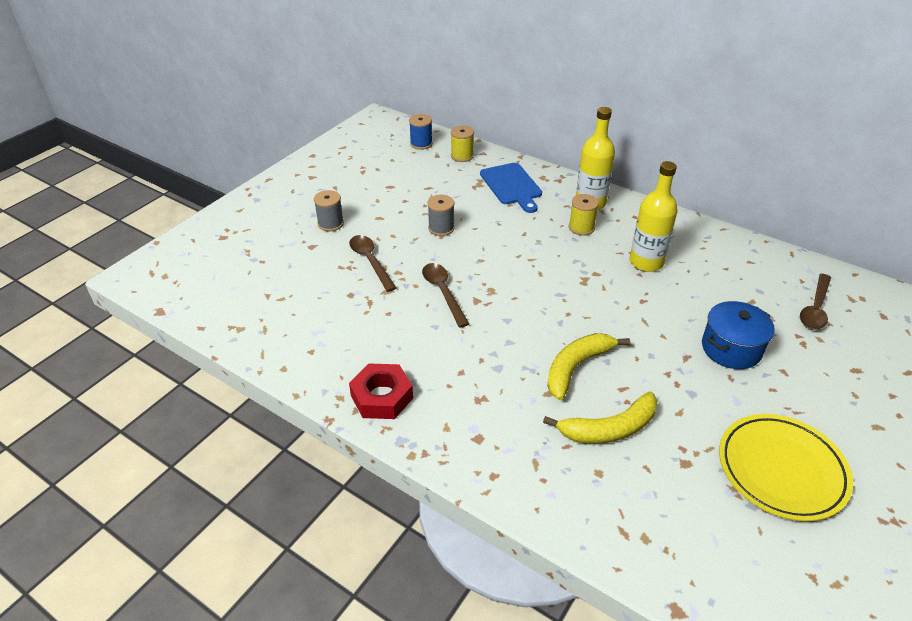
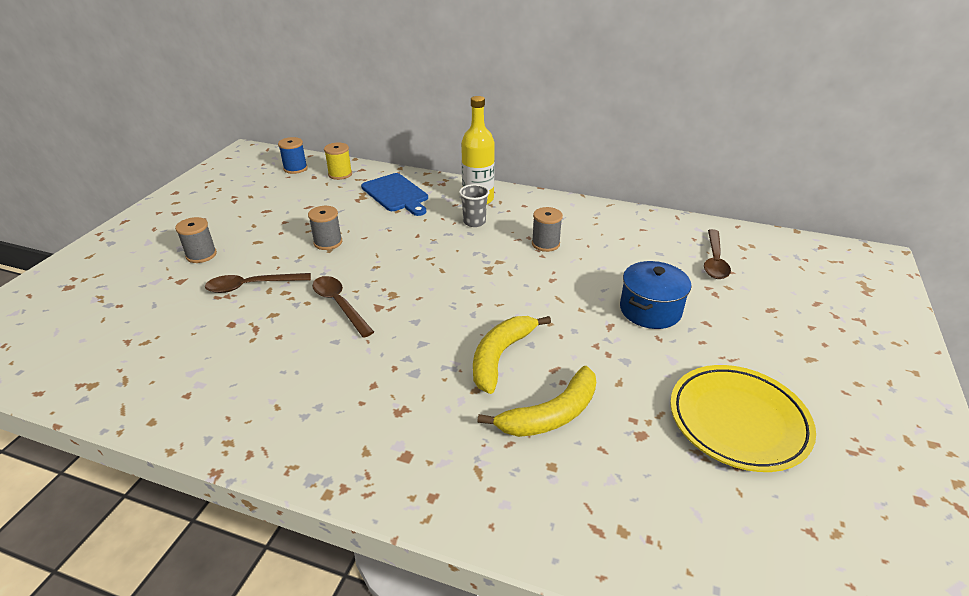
camera: 15 degrees left, 5 degrees down
brown spoon [349,235,397,292] -> brown spoon turned 60 degrees counterclockwise [205,273,311,293]
red nut [349,363,413,419] -> none
yellow spool [569,194,599,236] -> grey cup [459,184,490,227]
yellow bottle [630,161,678,272] -> grey spool [532,207,563,252]

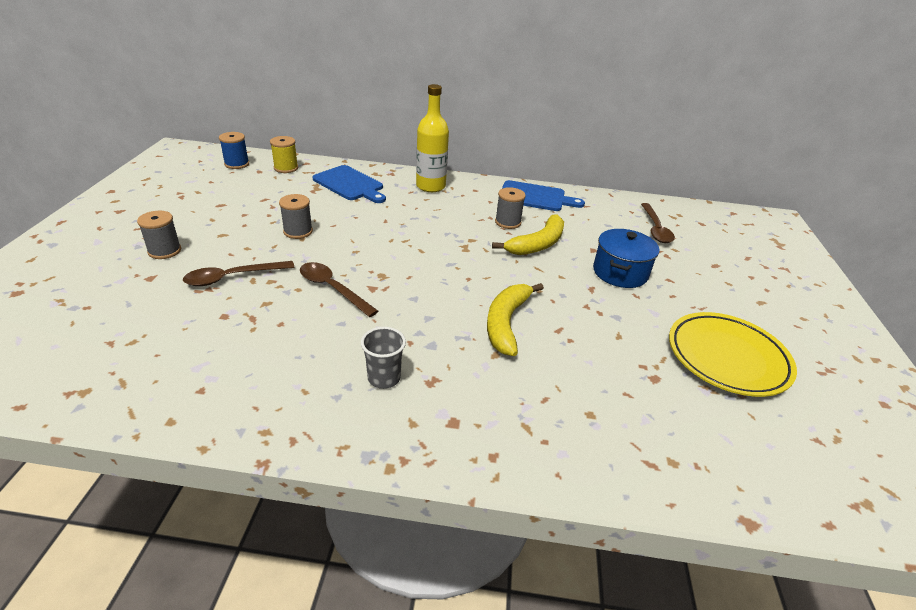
camera: 15 degrees left, 0 degrees up
grey cup [459,184,490,227] -> grey cup moved to [361,327,406,389]
yellow banana [477,366,596,437] -> yellow banana moved to [492,214,564,255]
none -> blue cutting board [502,180,585,211]

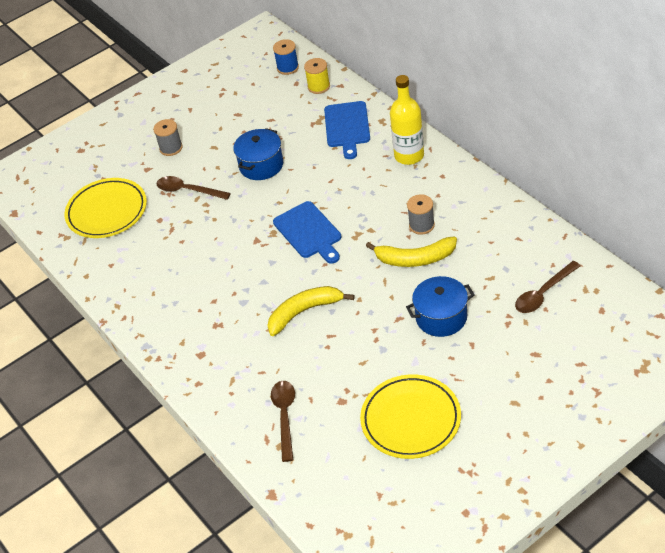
camera: 55 degrees right, 10 degrees up
grey spool [279,194,313,239] -> blue pot [233,128,283,180]
brown spoon [300,262,378,317] -> brown spoon moved to [271,381,295,462]
grey cup [361,327,406,389] -> none
blue cutting board [502,180,585,211] -> blue cutting board moved to [273,201,341,264]
none -> yellow plate [64,178,147,238]

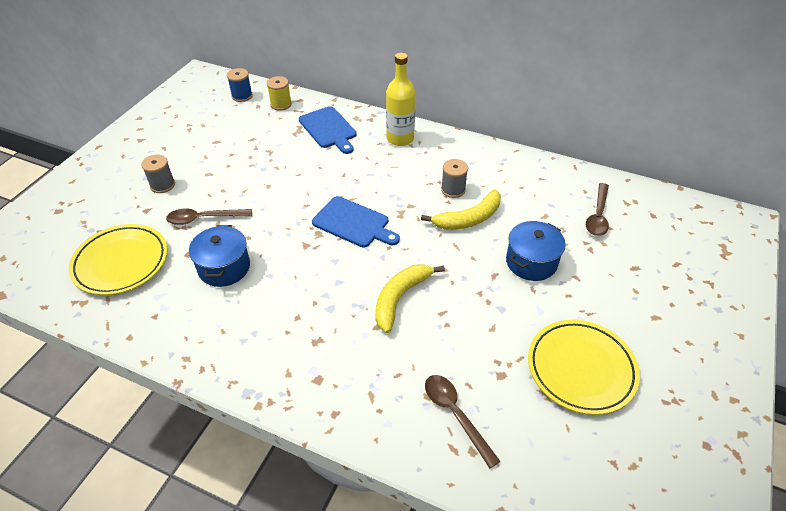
camera: 35 degrees left, 0 degrees up
blue pot [233,128,283,180] -> blue pot moved to [189,225,250,287]

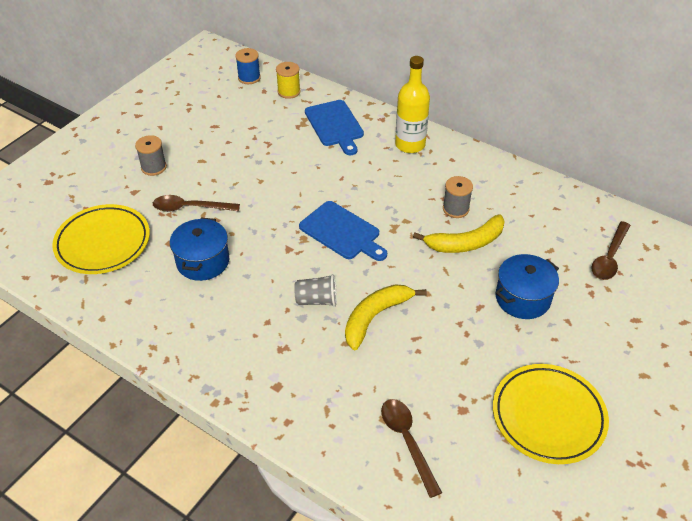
camera: 10 degrees right, 0 degrees up
none -> grey cup [294,274,337,307]

